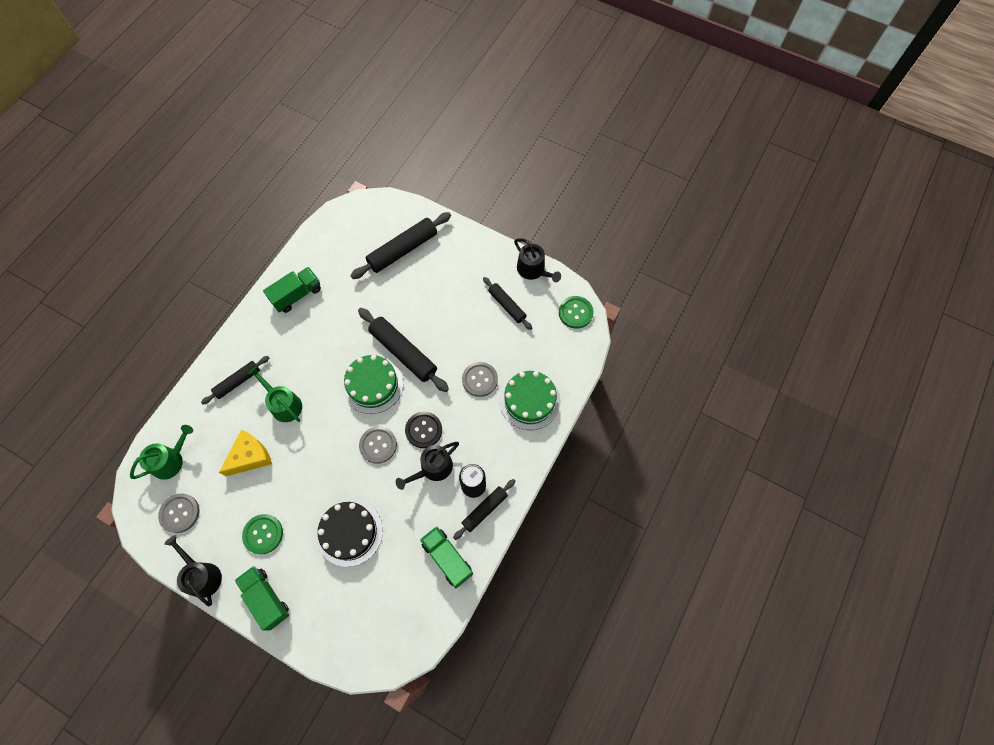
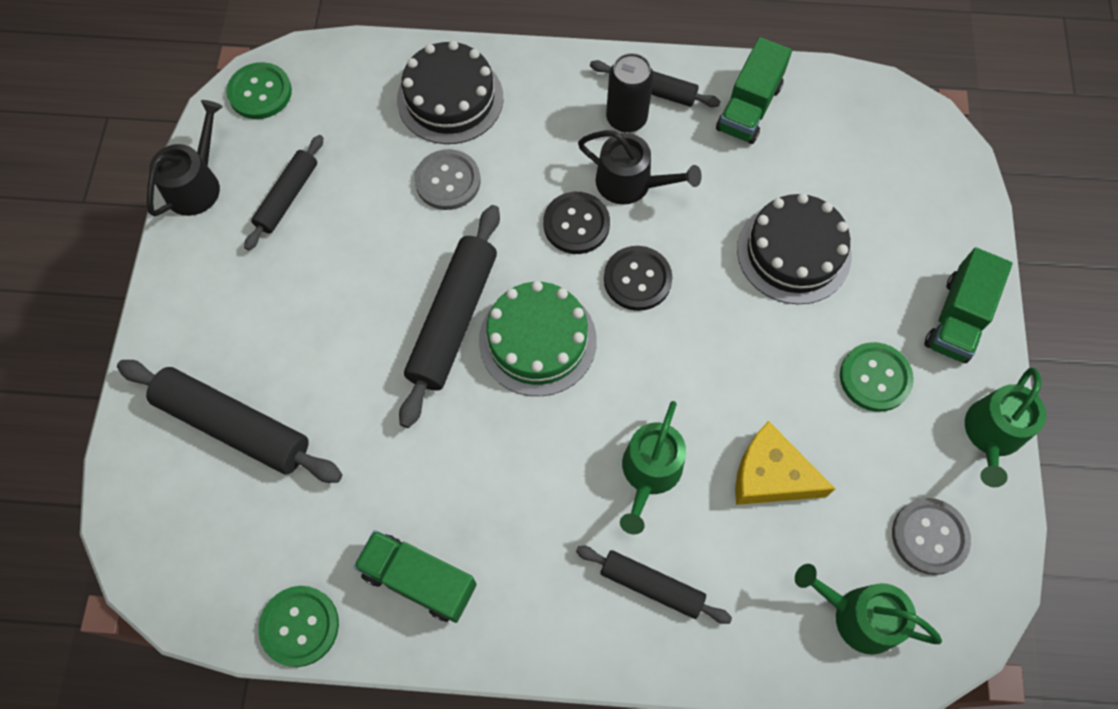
camera: 115 degrees left, 0 degrees up
black watering can [164,535,222,606] -> green watering can [965,368,1046,487]
grey button [359,426,397,464] -> black button [604,246,672,311]
green cake [499,371,560,430] -> black cake [397,41,503,144]
none -> green button [258,586,339,667]

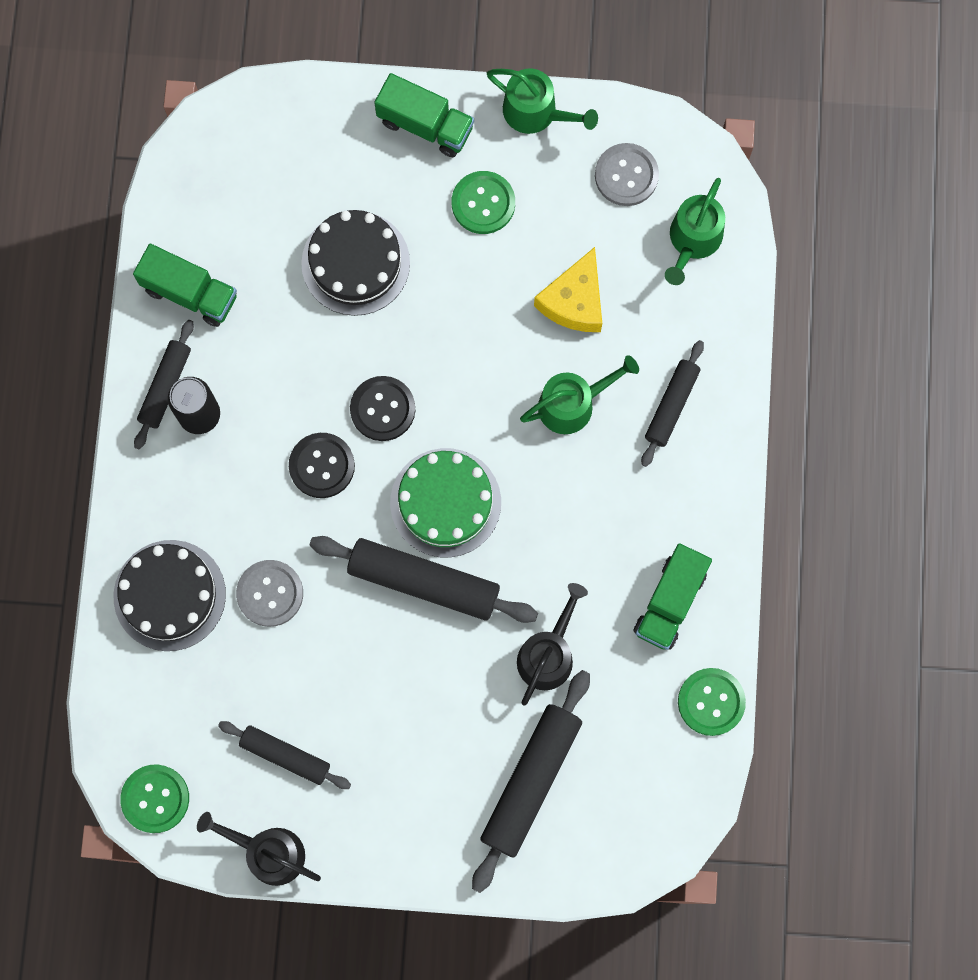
camera: 90 degrees left, 10 degrees up
black watering can [578,130,702,205] -> black watering can moved to [517,583,588,706]
green watering can [620,401,686,534] -> green watering can turned 45 degrees counterclockwise [520,355,639,434]

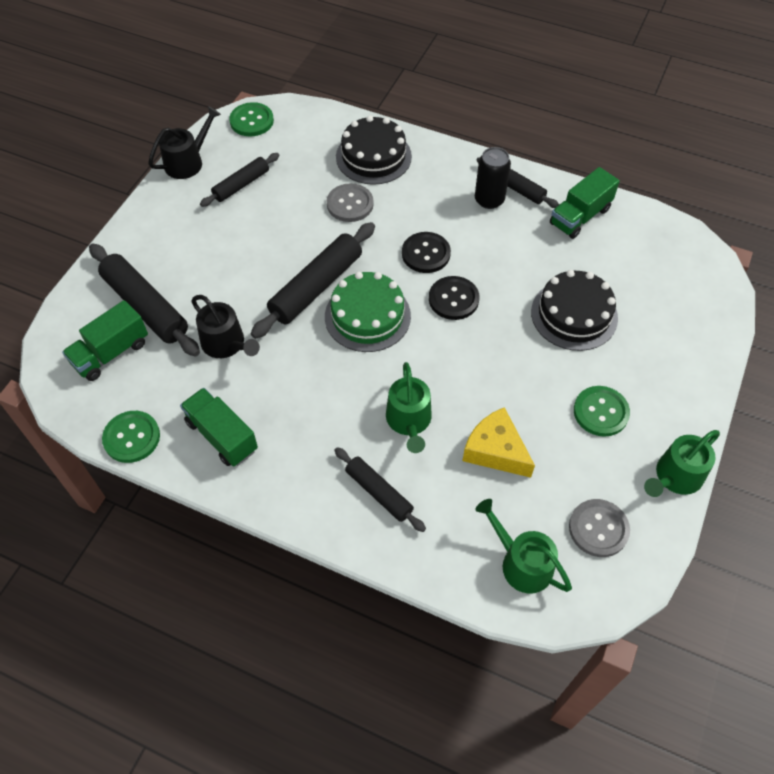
camera: 110 degrees right, 20 degrees down
green truck [374,73,474,158] -> green truck moved to [62,300,148,381]

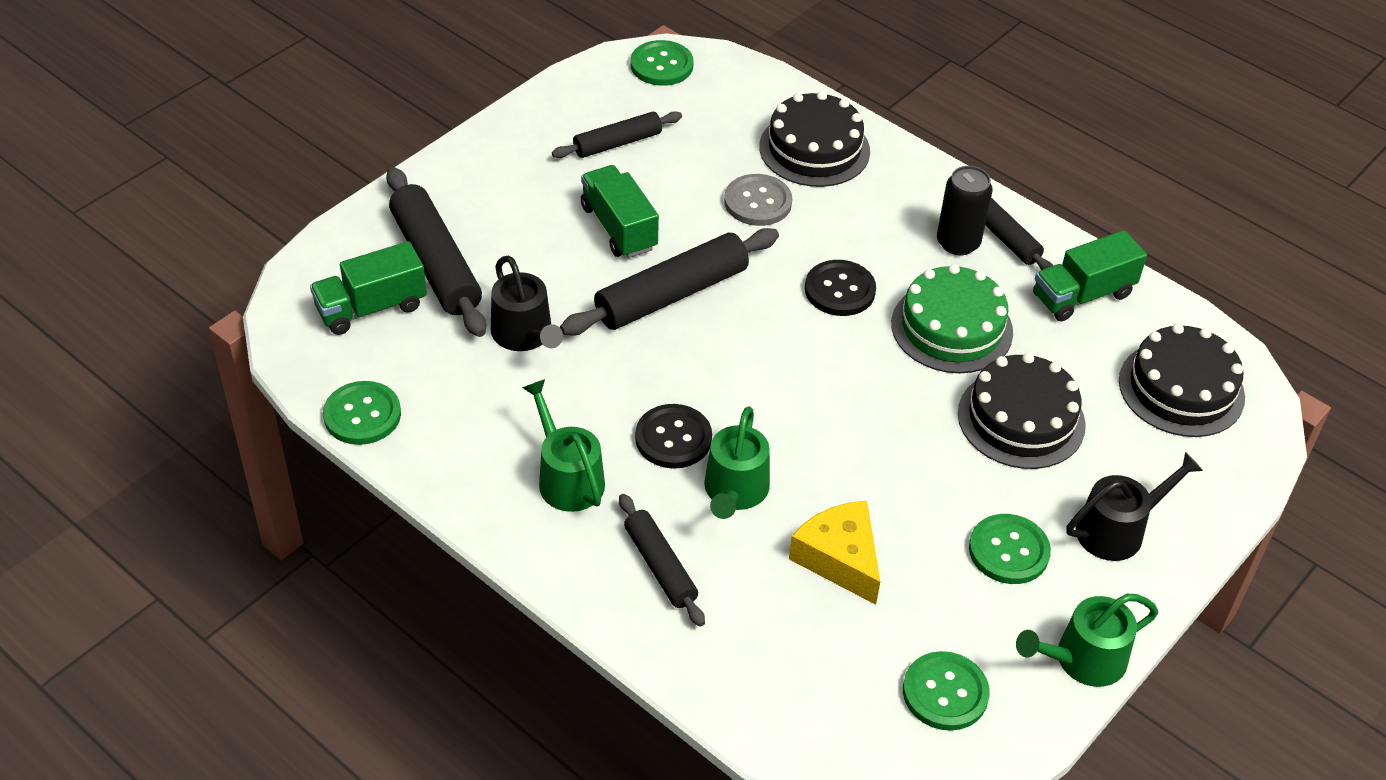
camera: 15 degrees right, 10 degrees down
black watering can [148,106,221,179] -> black watering can moved to [1066,452,1203,561]
green truck [180,388,258,467] -> green truck moved to [581,165,659,258]
green cake [325,272,411,352] -> green cake moved to [891,264,1013,373]
black button [429,276,479,320] -> black button moved to [635,404,712,469]
green watering can [476,499,572,593] -> green watering can moved to [522,379,605,512]
grey button [569,499,630,557] -> green button [903,651,990,731]
none -> black cake [1119,324,1245,437]

